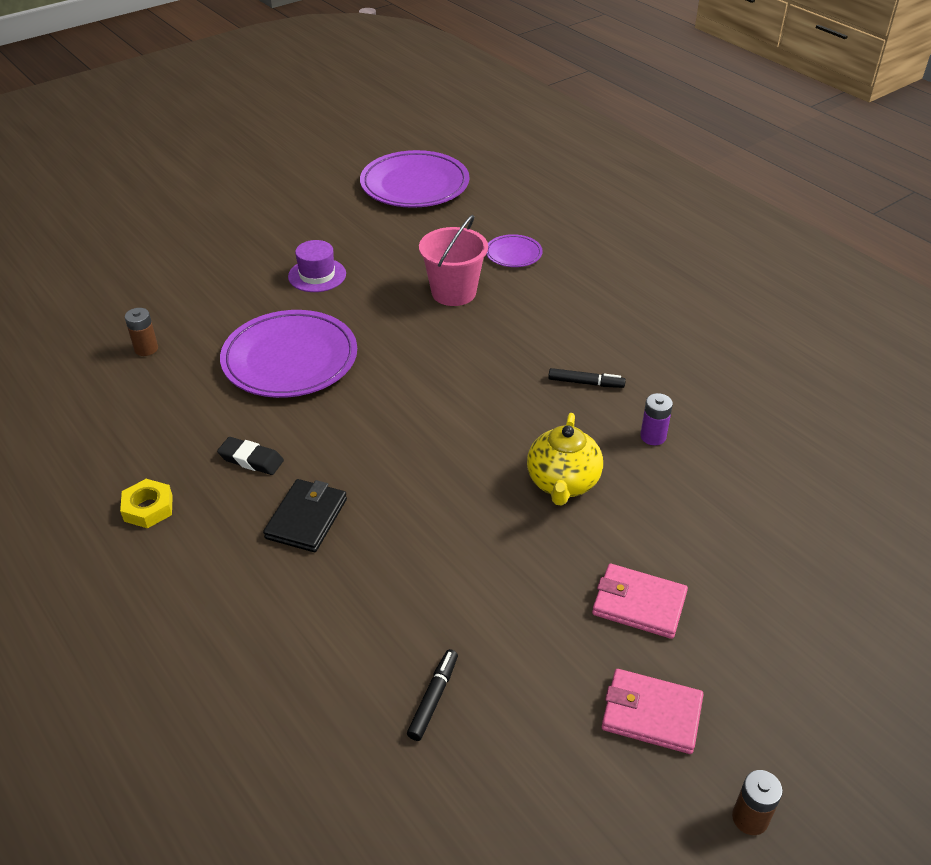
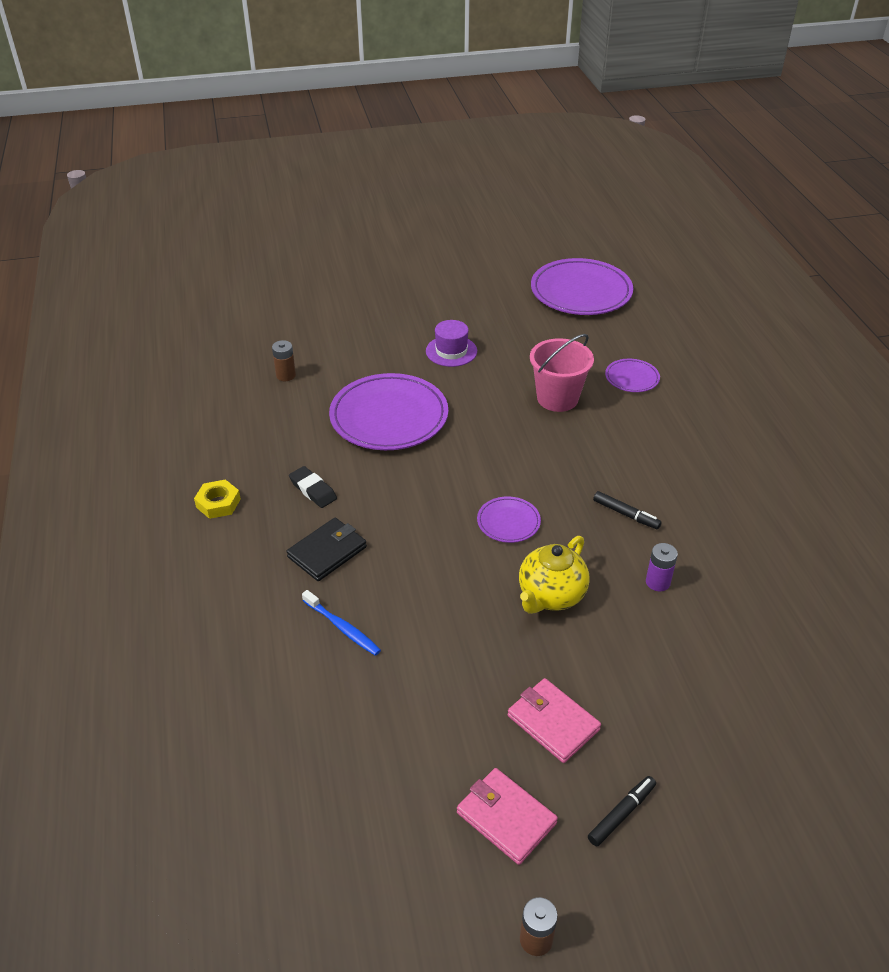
camera: 25 degrees right, 0 degrees up
black marker [407,649,458,741] -> black marker moved to [588,776,656,846]
none -> blue toothbrush [302,590,381,656]
none -> purple plate [477,496,541,543]

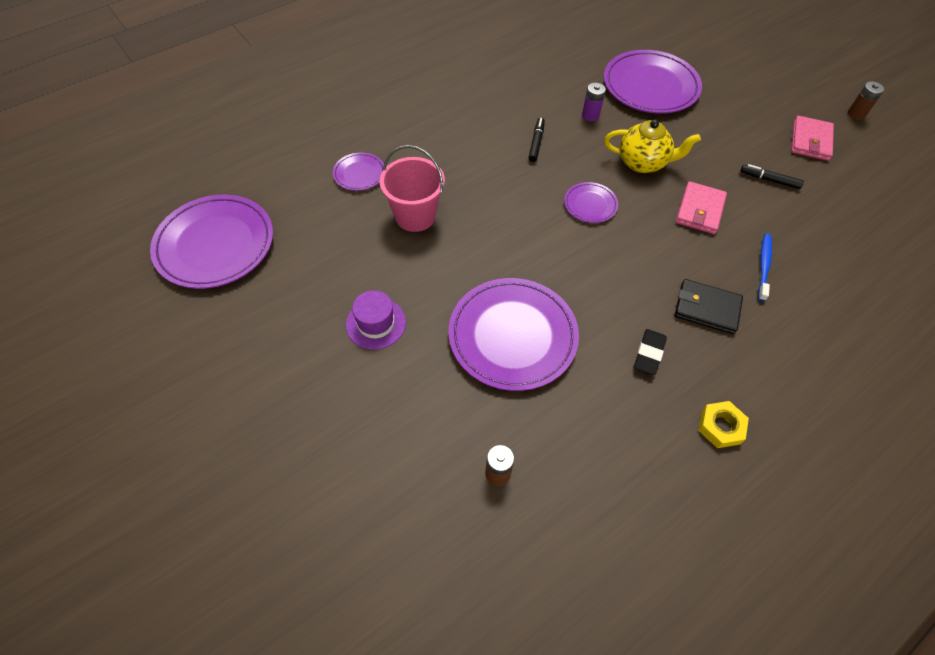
camera: 115 degrees left, 15 degrees up
pink wallet [508,678,601,763] -> pink wallet moved to [676,181,727,234]
black marker [588,776,656,846] -> black marker moved to [740,164,804,189]
none -> purple plate [604,50,702,114]

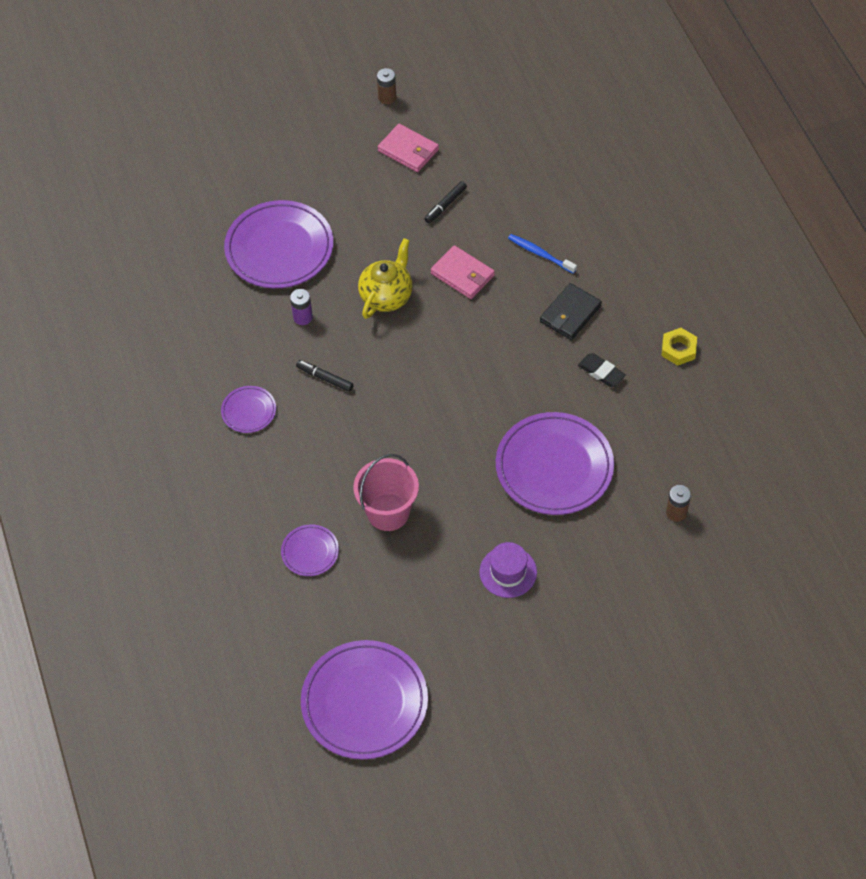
camera: 70 degrees left, 0 degrees up
purple plate [564,182,618,223] -> purple plate moved to [221,386,276,433]

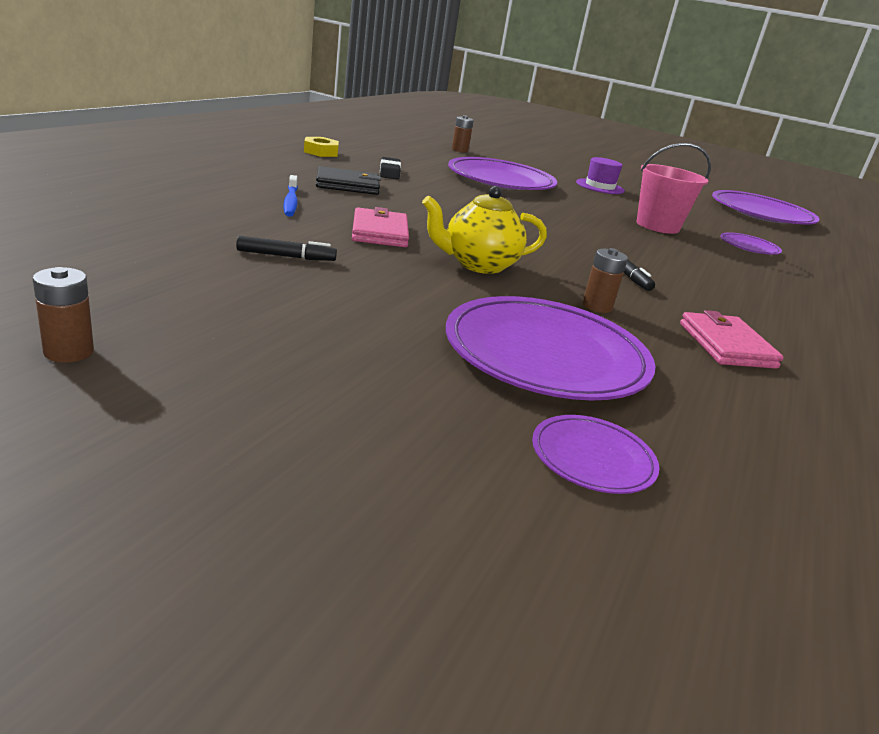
camera: 140 degrees left, 30 degrees down
purple plate [221,386,276,433] -> purple plate moved to [532,415,659,494]
purple battery [290,289,313,325] -> brown battery [582,248,628,313]
pink wallet [378,124,439,172] -> pink wallet moved to [680,310,784,369]

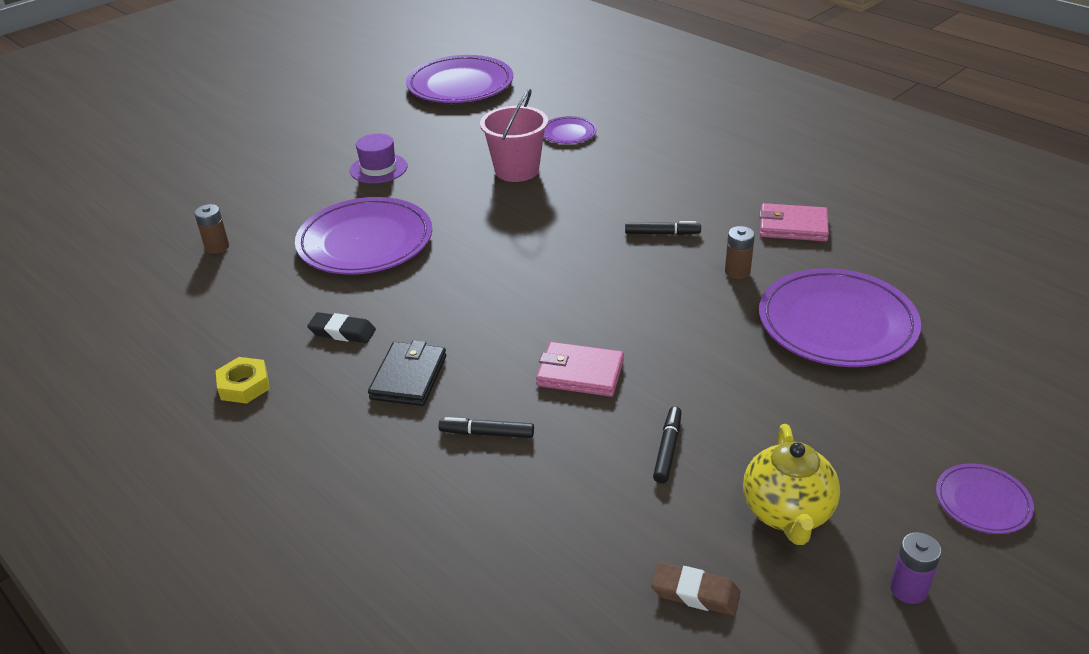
camera: 65 degrees left, 10 degrees up
brown battery [33,267,94,363] -> purple battery [890,532,941,604]
blue toothbrush [283,175,298,217] -> black marker [438,417,534,438]
yellow teapot [422,186,547,274] -> yellow teapot moved to [743,424,840,545]
purple plate [532,415,659,494] -> purple plate moved to [936,463,1034,534]
none -> brown eraser [651,562,741,616]

